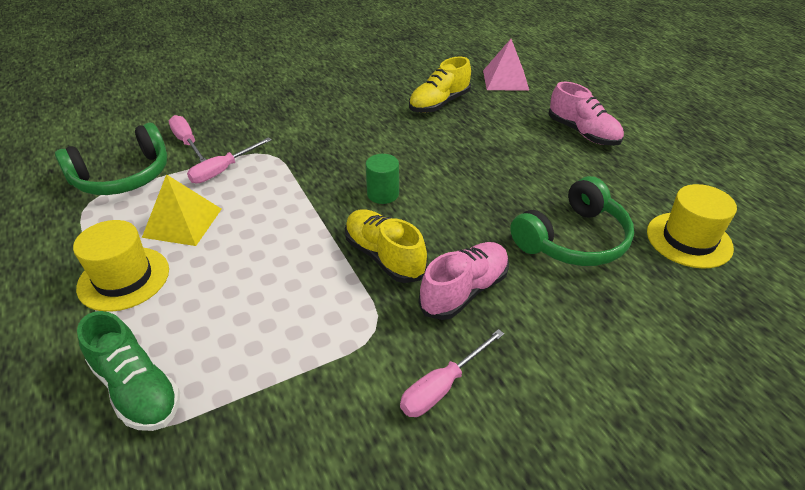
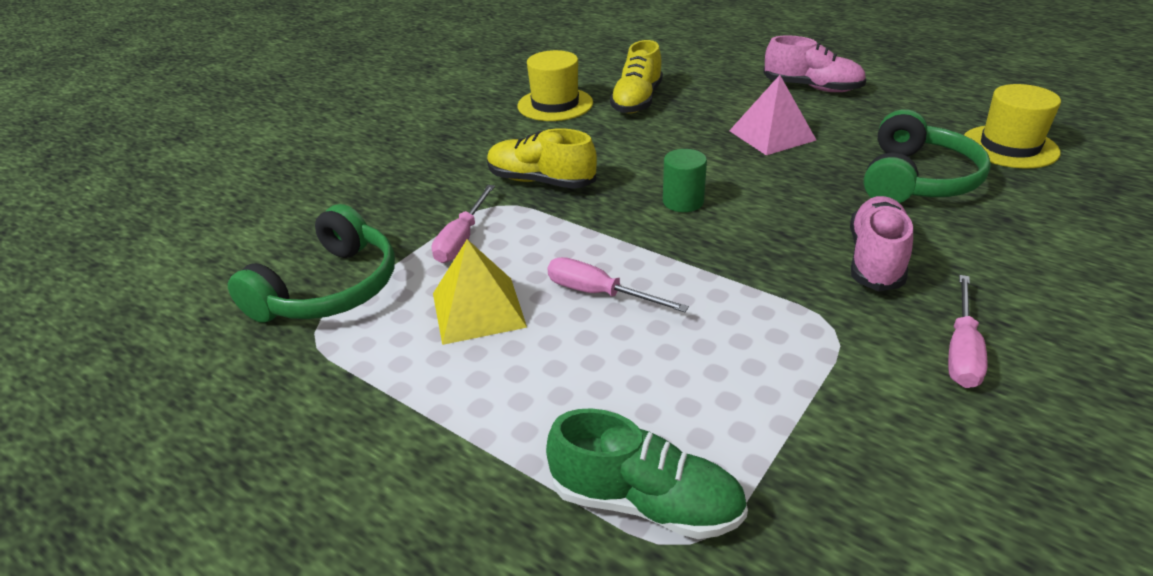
camera: 25 degrees left, 5 degrees down
yellow hat [73,220,169,312] -> yellow hat moved to [517,50,593,121]
pink screwdriver [169,115,206,162] -> pink screwdriver moved to [547,257,689,312]
yellow shoe [345,209,427,283] -> yellow shoe moved to [487,128,597,189]
pink pyramid [483,39,529,91] -> pink pyramid moved to [729,75,816,155]

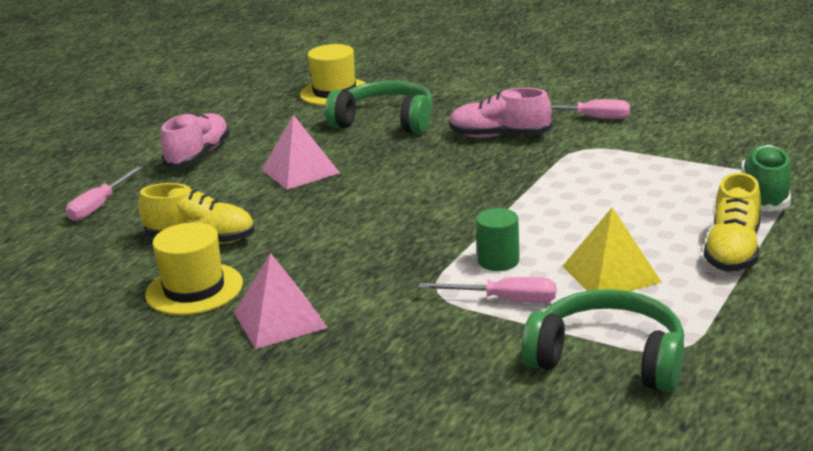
camera: 95 degrees left, 10 degrees down
yellow shoe [487,128,597,189] -> yellow shoe moved to [704,173,761,272]
pink screwdriver [547,257,689,312] -> pink screwdriver moved to [66,166,143,221]
green cylinder [663,149,707,212] -> green cylinder moved to [476,208,520,271]
none -> pink pyramid [234,253,328,349]

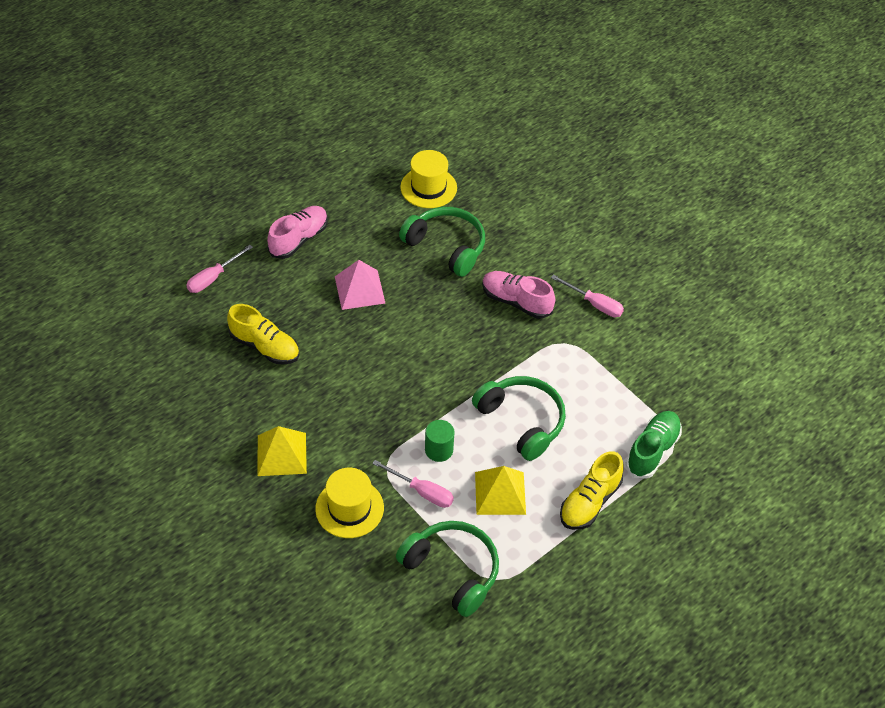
camera: 15 degrees right, 25 degrees up
yellow hat [145,222,243,315] -> yellow hat moved to [315,468,384,538]
pink pyramid [234,253,328,349] -> yellow pyramid [257,426,307,476]
none -> green headphones [472,376,566,461]

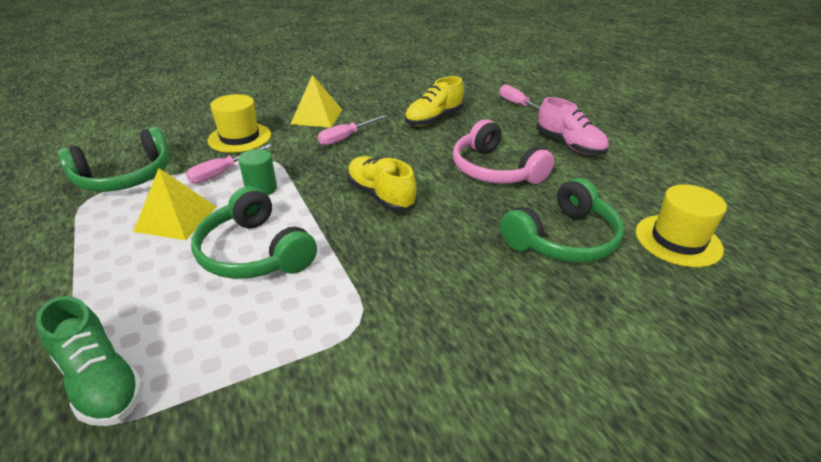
camera: 105 degrees right, 15 degrees down
pink pyramid [335,260,385,310] -> pink headphones [453,119,554,184]
green headphones [472,376,566,461] -> green headphones turned 75 degrees clockwise [191,186,317,279]
pink shoe [482,271,555,319] -> none
pink screwdriver [551,275,624,317] -> pink screwdriver moved to [318,115,387,146]
yellow shoe [560,451,624,530] -> yellow shoe moved to [347,156,417,212]

